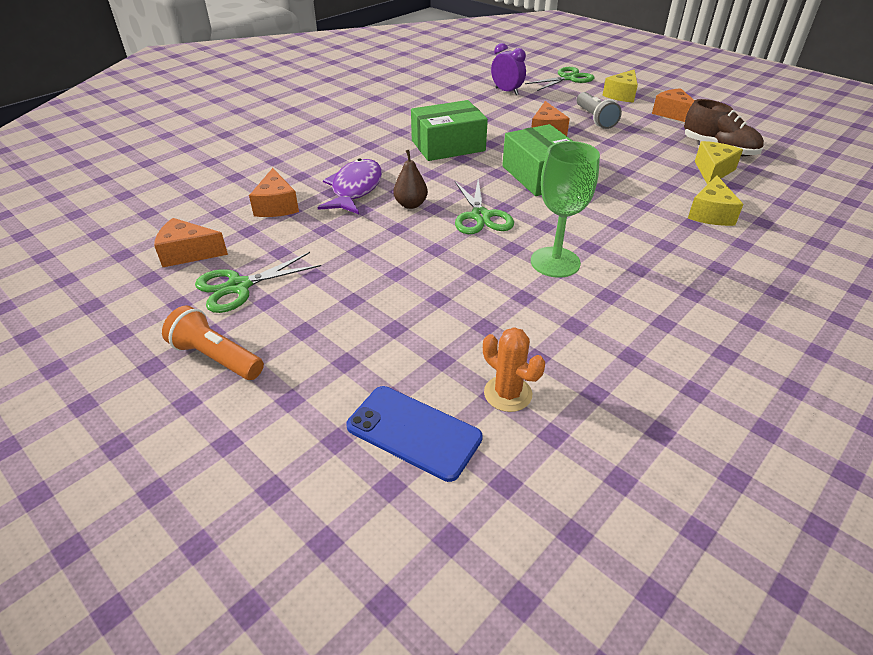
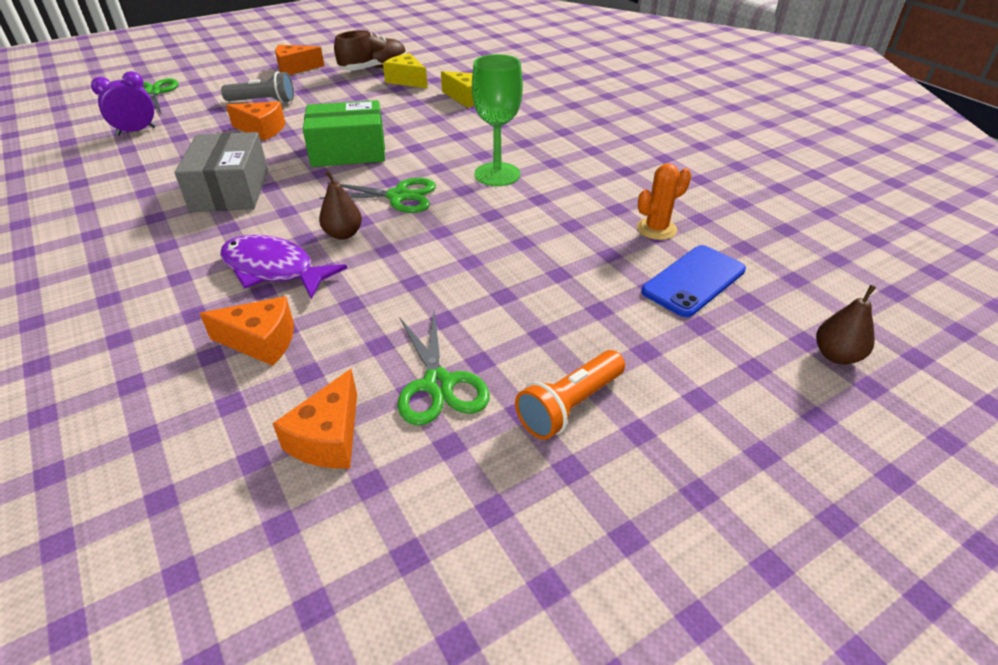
camera: 75 degrees left, 0 degrees up
green box [411,100,488,161] -> grey box [174,132,268,212]
yellow cheese [602,69,638,103] -> none
none -> brown pear [816,285,876,365]

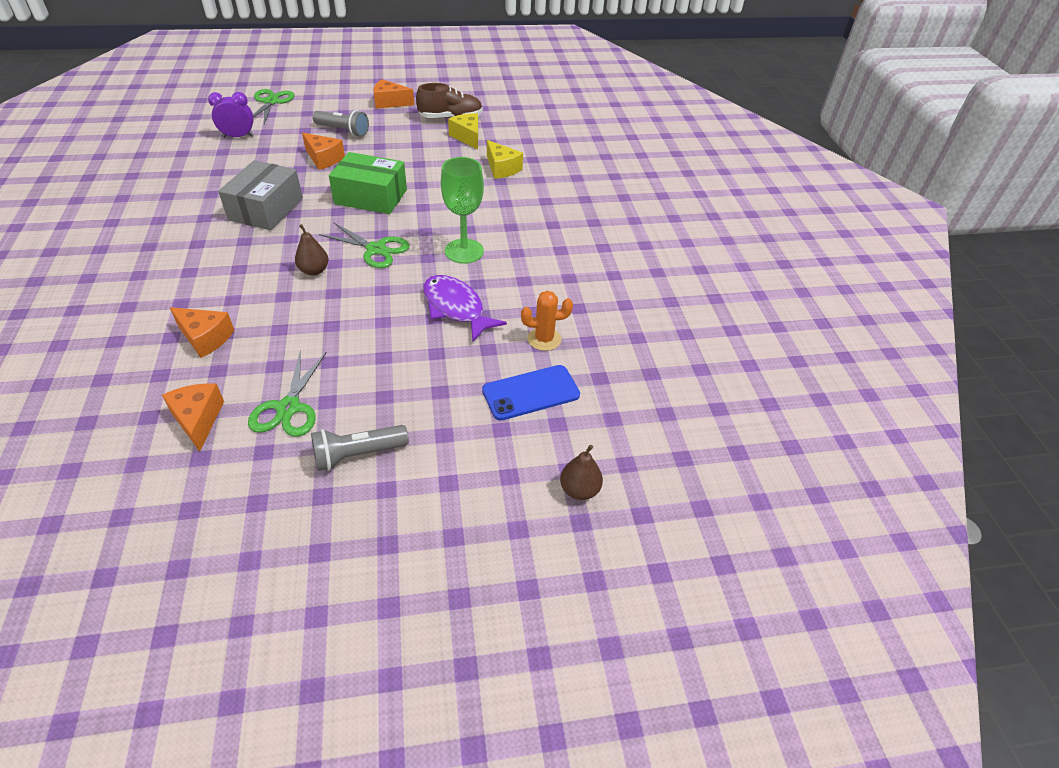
camera: 20 degrees right, 5 degrees up
purple fish [220,235,347,299] -> purple fish moved to [423,275,507,342]
orange cheese [272,369,357,469] -> orange cheese turned 120 degrees clockwise [162,383,224,452]
orange flashlight [515,350,625,440] -> grey flashlight [311,425,409,471]

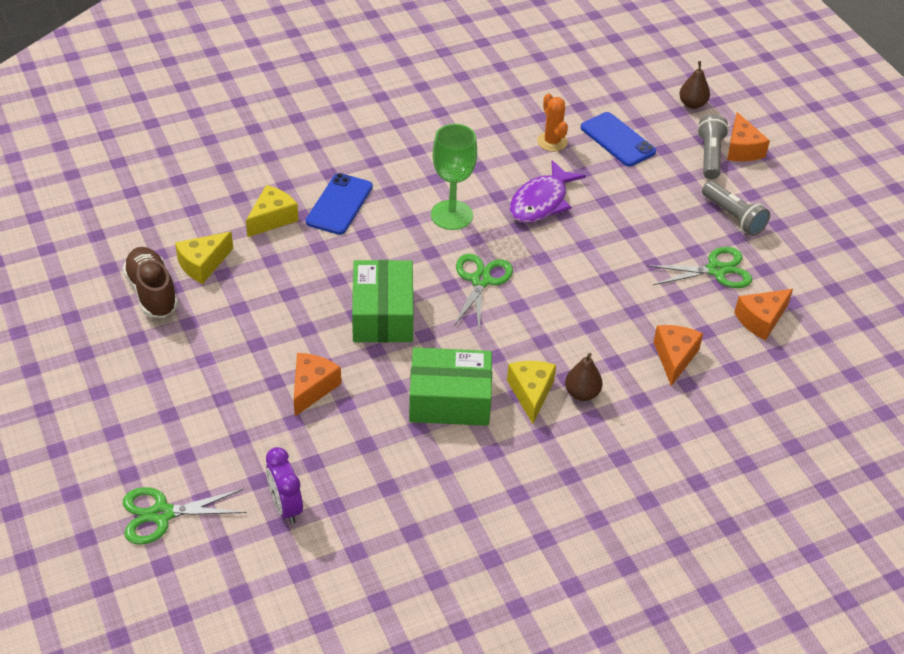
camera: 105 degrees left, 0 degrees up
grey box [218,160,303,230] -> green box [409,347,492,426]
brown pear [295,224,328,276] -> brown pear moved to [565,353,603,401]
grey flashlight [312,110,369,137] -> grey flashlight moved to [697,114,729,180]
orange cheese [373,79,414,109] -> orange cheese moved to [727,112,770,161]
none -> blue phone [306,173,373,235]
none -> yellow cheese [507,361,556,424]

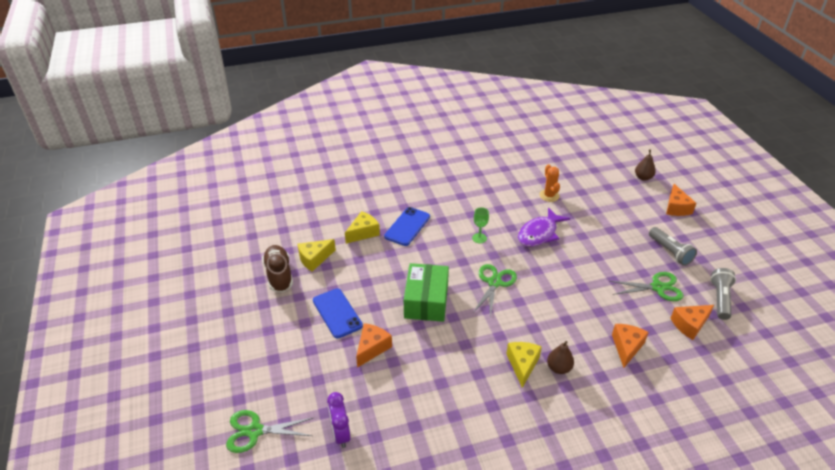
camera: 10 degrees right, 5 degrees down
green box [409,347,492,426] -> none
green goblet [431,124,477,230] -> green goblet [472,207,489,243], size x0.53
blue phone [581,112,656,167] -> blue phone moved to [313,288,363,338]
grey flashlight [697,114,729,180] -> grey flashlight moved to [710,268,736,320]

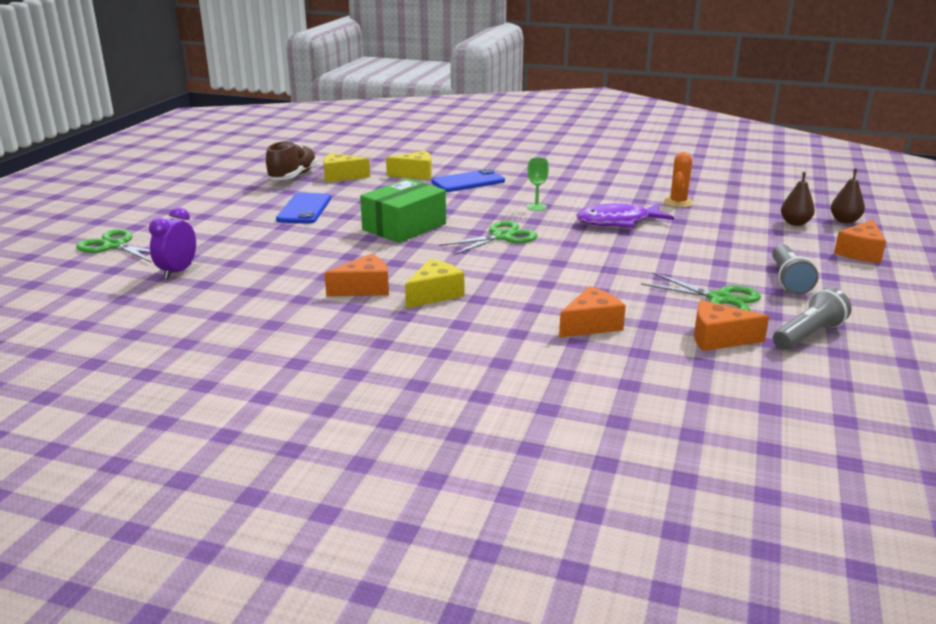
camera: 35 degrees right, 15 degrees down
orange cheese [356,323,392,368] -> orange cheese moved to [325,254,389,297]
brown pear [547,341,574,374] -> brown pear moved to [781,172,815,226]

